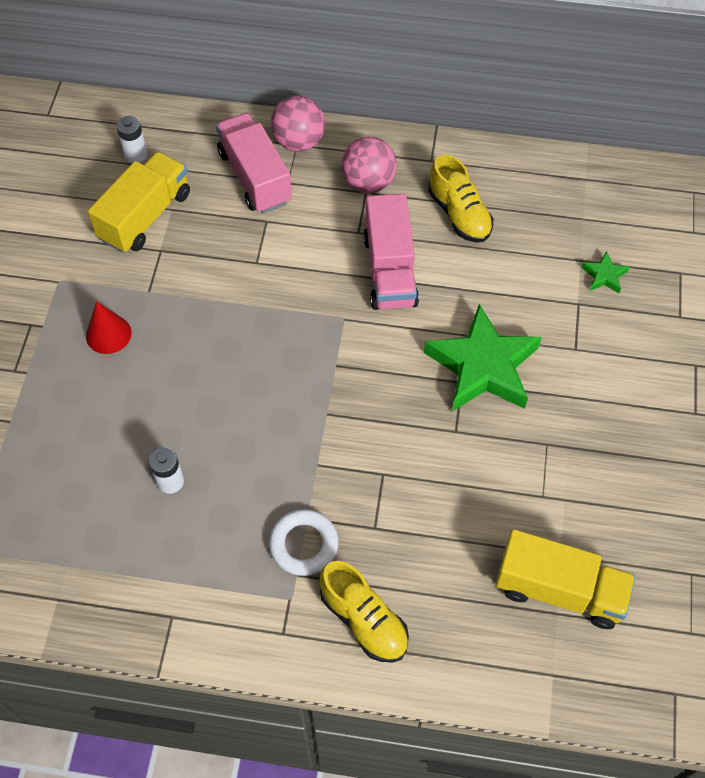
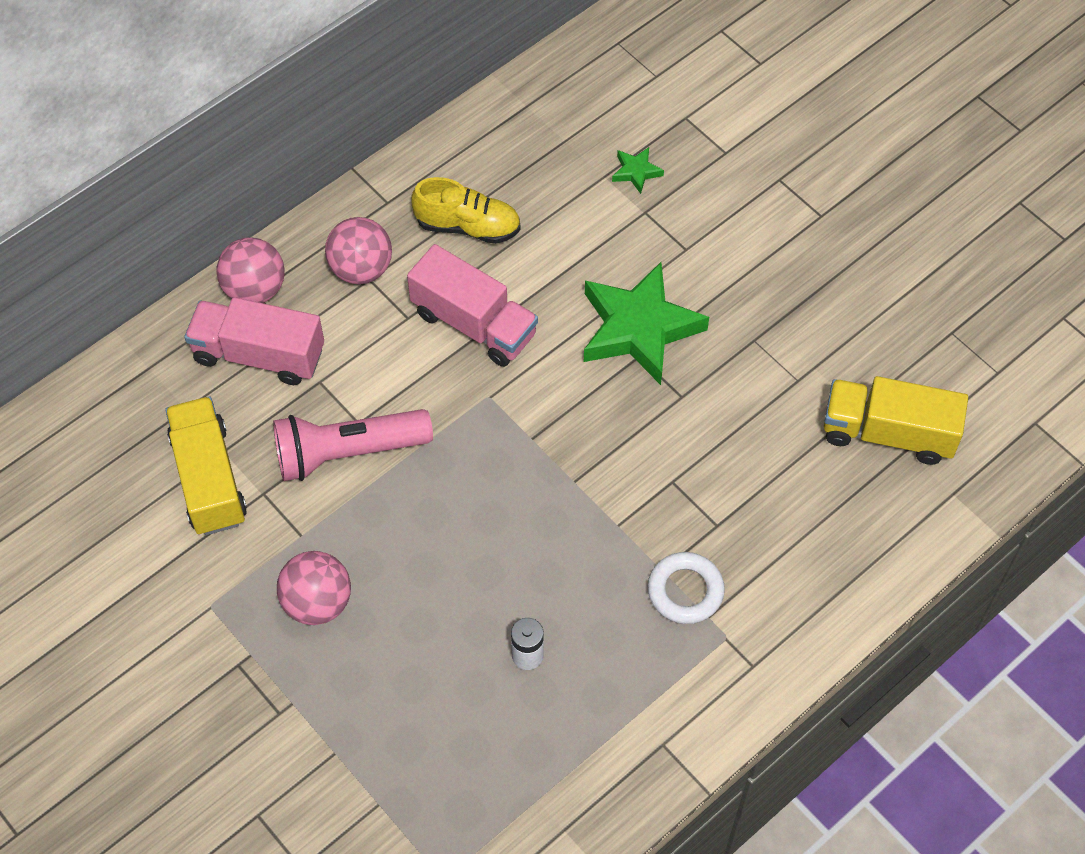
camera: 50 degrees left, 0 degrees up
red cone [86,301,132,354] -> pink ball [277,551,351,625]
white battery [116,116,147,163] -> none
yellow shoe [320,561,409,663] -> none
yellow truck [495,529,635,629] -> yellow truck turned 135 degrees counterclockwise [824,376,968,465]
none -> pink flashlight [273,409,433,481]

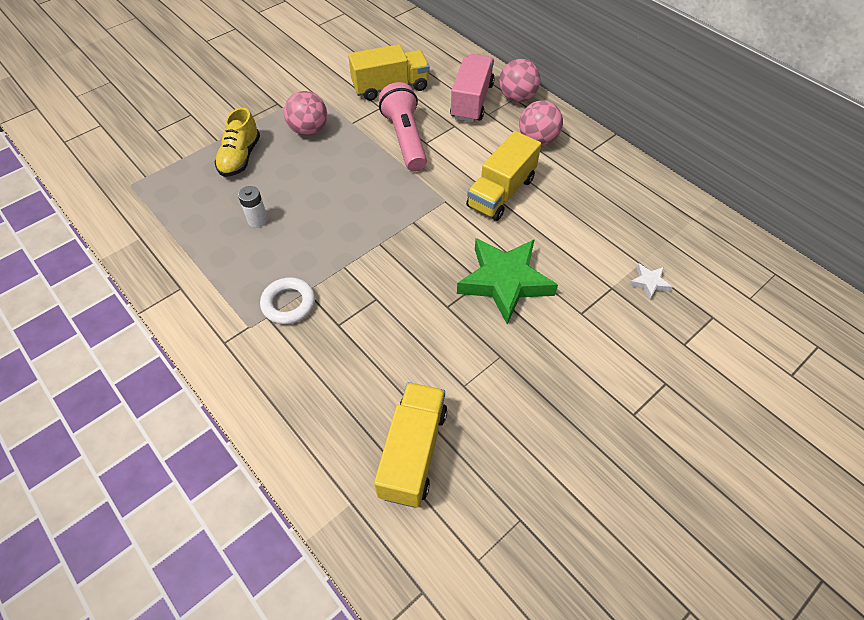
camera: 90 degrees right, 5 degrees down
pink truck [407,244,538,367] -> yellow truck [466,131,541,221]
yellow shoe [411,177,521,244] -> yellow shoe moved to [215,107,260,177]
green star [612,147,664,194] -> white star [629,263,673,300]

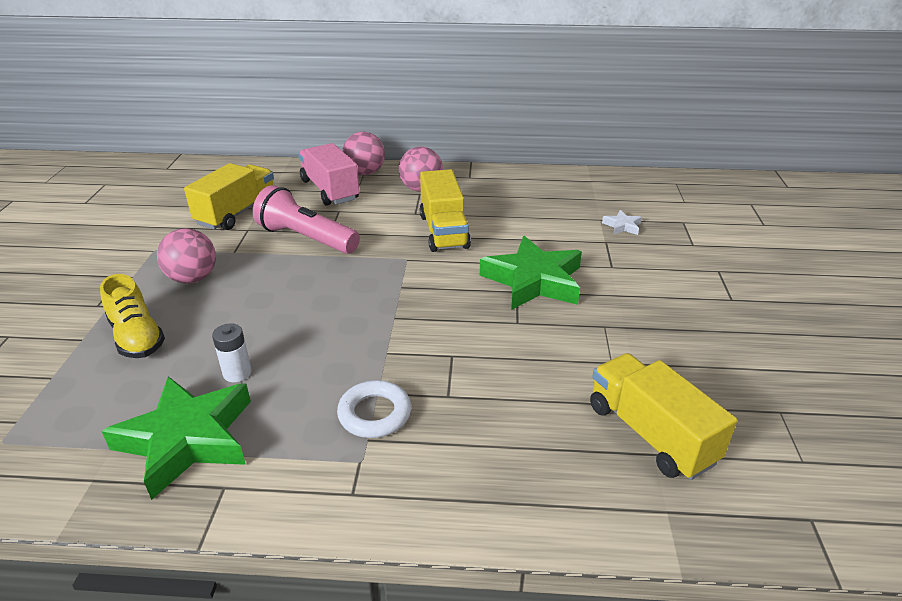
camera: 45 degrees left, 20 degrees down
none -> green star [102,376,251,500]

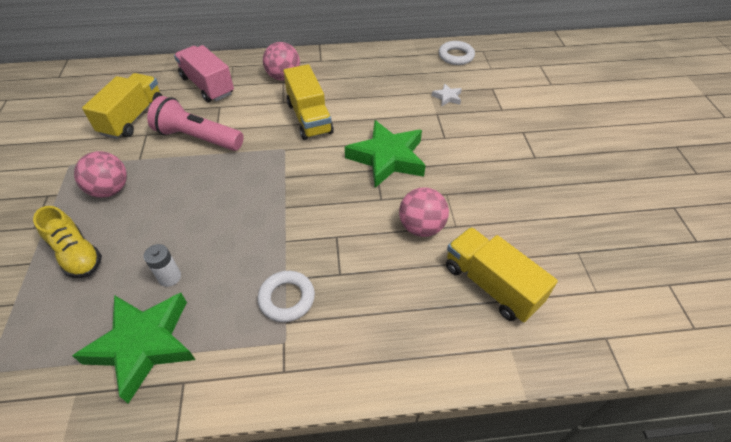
camera: 10 degrees left, 15 degrees up
pink ball [342,132,385,175] -> pink ball moved to [399,187,449,237]
none -> white ring [439,41,475,65]

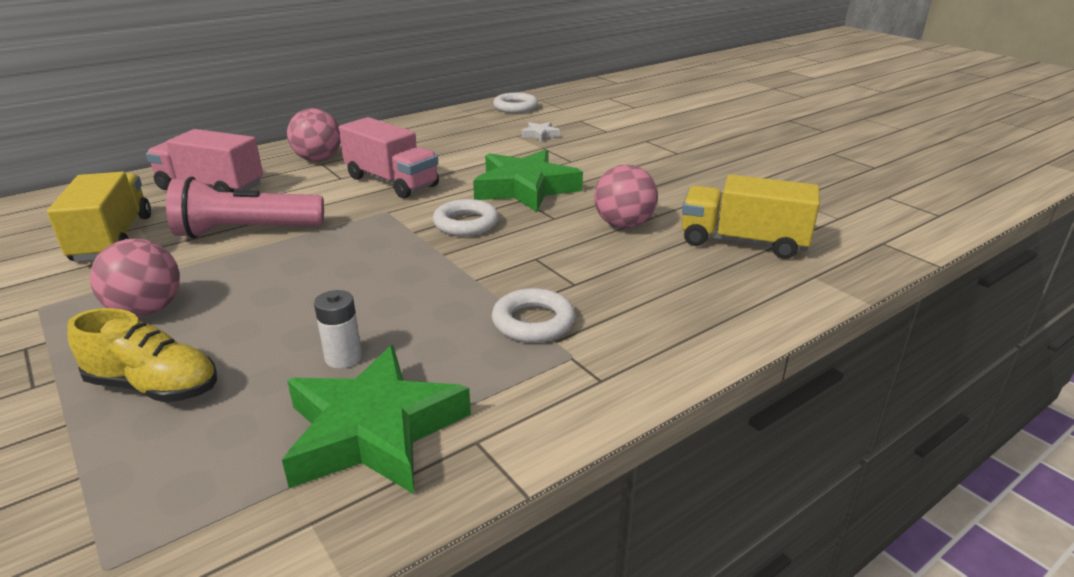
camera: 30 degrees left, 20 degrees down
yellow truck [283,64,334,140] -> pink truck [339,117,439,198]
none -> white ring [433,199,499,236]

